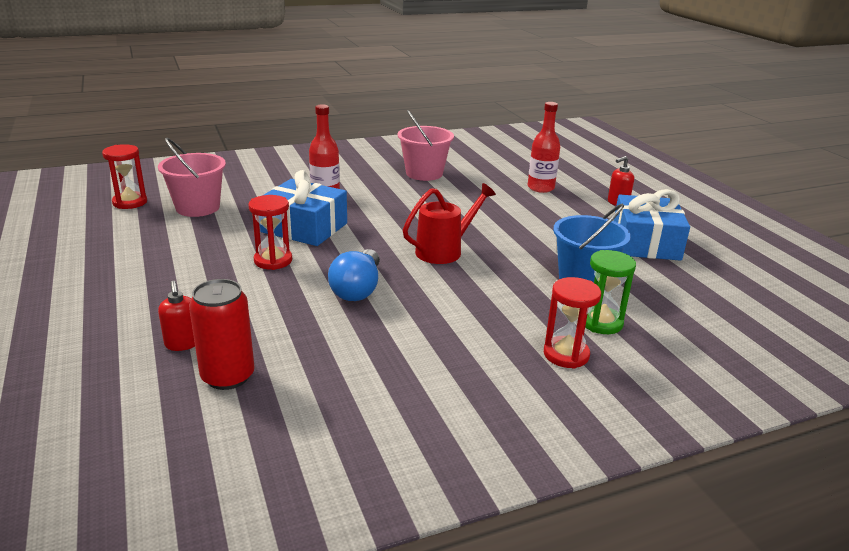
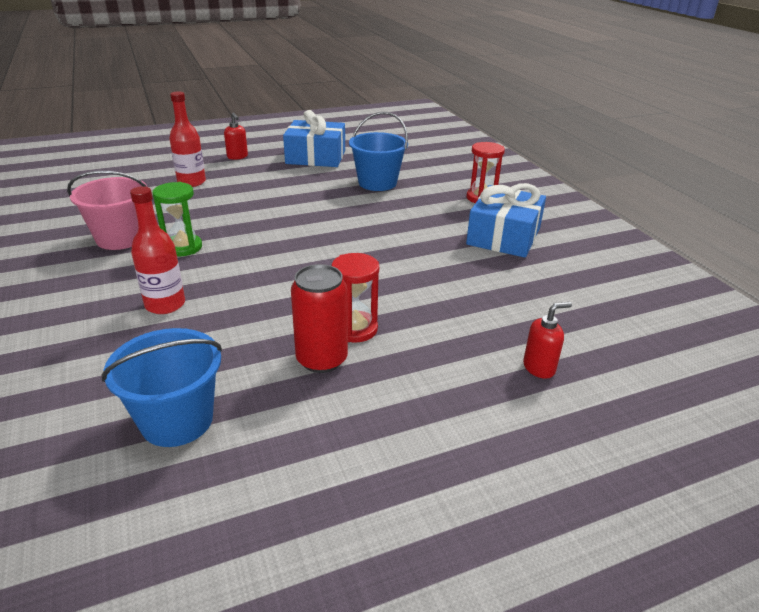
camera: 90 degrees left, 5 degrees up
red hourglass [102,144,147,209] -> none
pink bucket [158,138,226,217] -> blue bucket [102,328,222,447]
red can [189,279,255,390] -> red can moved to [291,264,348,373]
blue gift [260,170,347,246] -> blue gift moved to [466,183,546,258]
blue light bulb [328,249,380,301] -> none
red watering can [403,183,496,264] -> none
green hourglass [585,250,636,334] -> green hourglass moved to [152,182,202,256]

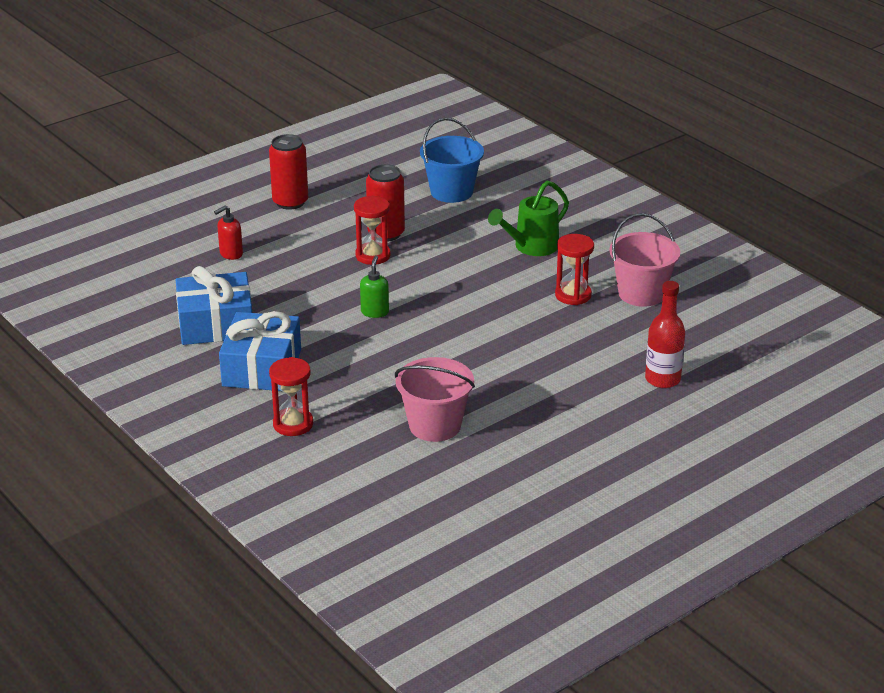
camera: 165 degrees right, 0 degrees up
red bottle [130,186,185,314] -> green watering can [488,180,569,256]
green hourglass [152,182,202,256] -> red hourglass [555,234,594,305]
red soap dispenser [224,113,248,160] -> none
blue gift [283,110,345,167] -> blue gift moved to [176,266,252,345]
blue bucket [349,112,408,191] -> pink bucket [395,357,475,442]
none -> red can [269,134,308,210]
none -> green soap dispenser [360,255,389,318]

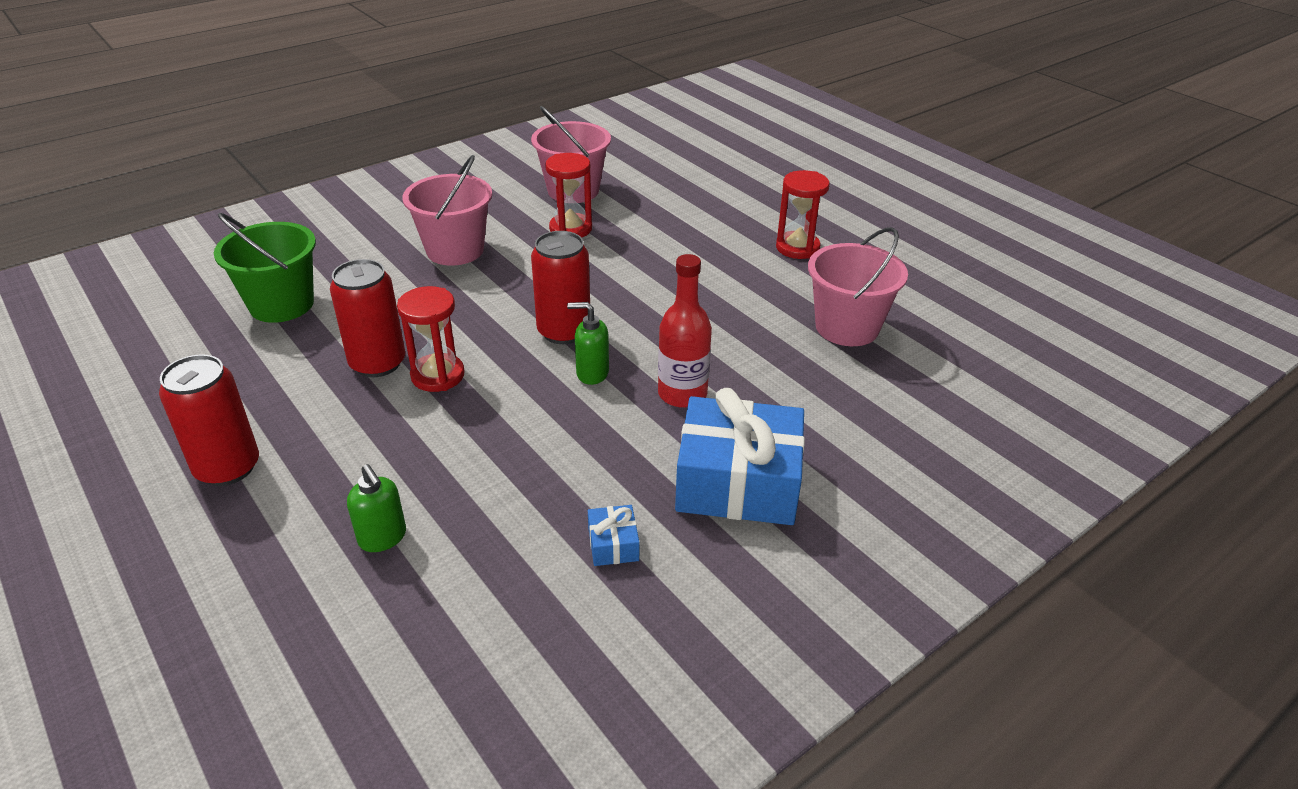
camera: 90 degrees left, 5 degrees up
blue gift [176,266,252,345] -> blue gift [588,505,639,566], size x0.41
red soap dispenser [214,205,243,260] -> green soap dispenser [347,464,406,552]
red hourglass [269,357,313,436] -> red hourglass moved to [776,170,830,259]
blue bucket [420,118,484,203] -> green bucket [214,213,316,323]
green watering can [488,180,569,256] -> pink bucket [402,155,492,266]
red bottle [645,281,685,388] -> red bottle moved to [658,254,712,408]
none -> red can [531,231,590,344]

